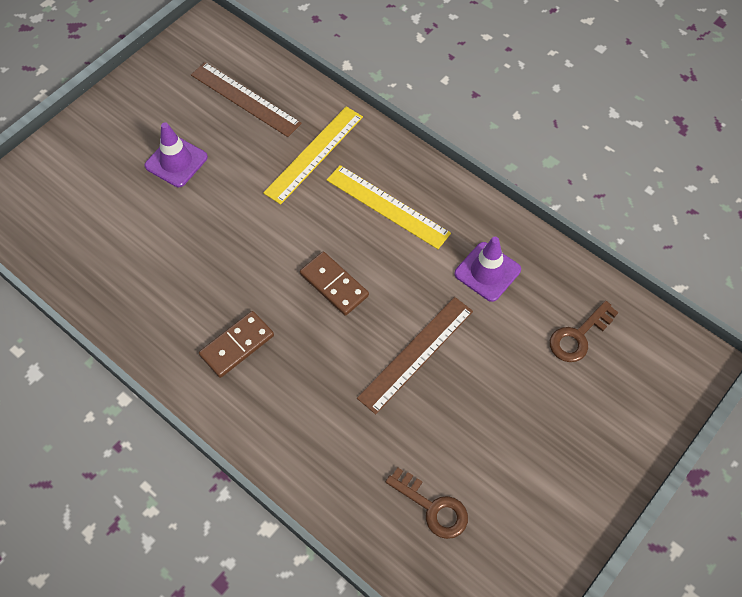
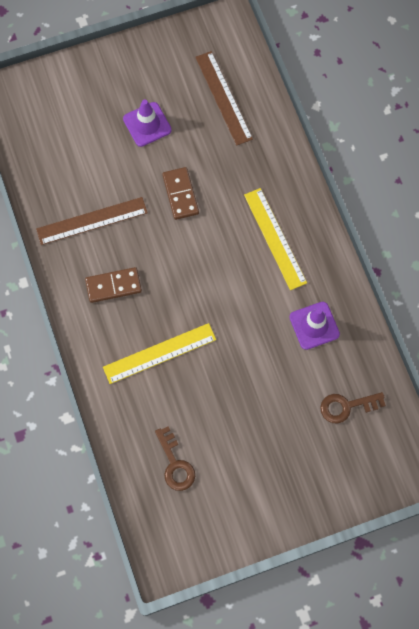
camera: 30 degrees right, 10 degrees up
yellow ruler [263,107,363,205] -> yellow ruler moved to [103,323,216,384]
brown domino [300,252,369,316] -> brown domino moved to [162,167,199,220]
brown ruler [357,297,473,414] -> brown ruler moved to [36,197,148,245]

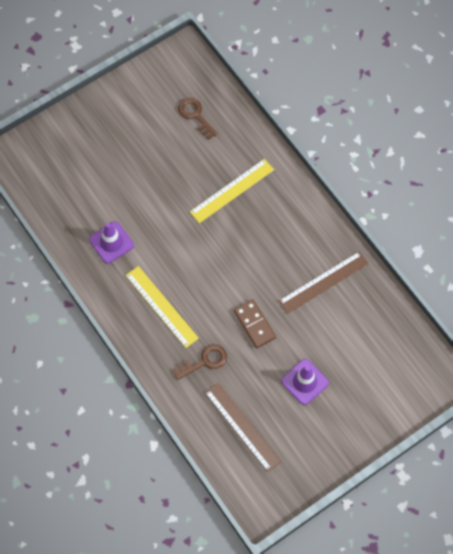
camera: 165 degrees right, 5 degrees down
brown domino [85,267,142,303] -> none
brown key [320,392,386,424] -> brown key moved to [173,344,227,380]

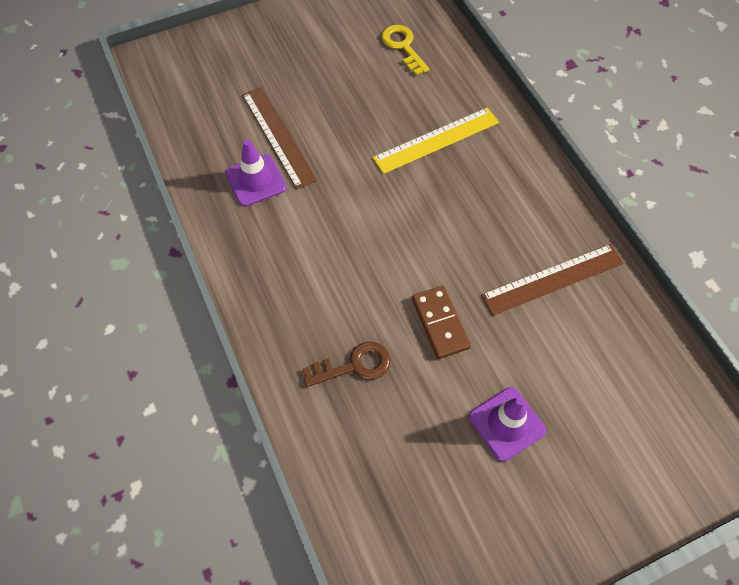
camera: 10 degrees right, 5 degrees down
yellow ruler [126,266,199,348] -> none
brown key [178,98,218,139] -> yellow key [381,25,429,75]
brown ruler [205,383,281,472] -> brown ruler moved to [242,87,317,189]

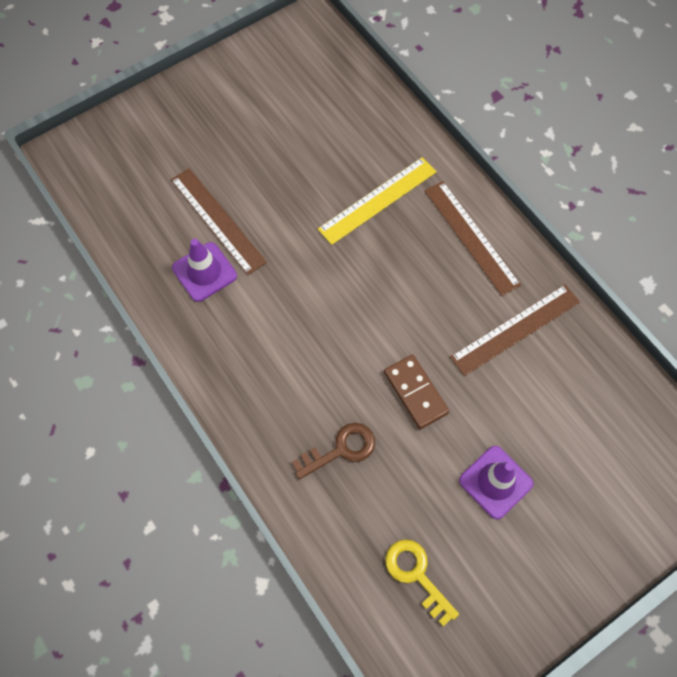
camera: 10 degrees left, 5 degrees up
yellow key [381,25,429,75] -> yellow key moved to [385,539,459,626]
none -> brown ruler [425,181,521,296]

